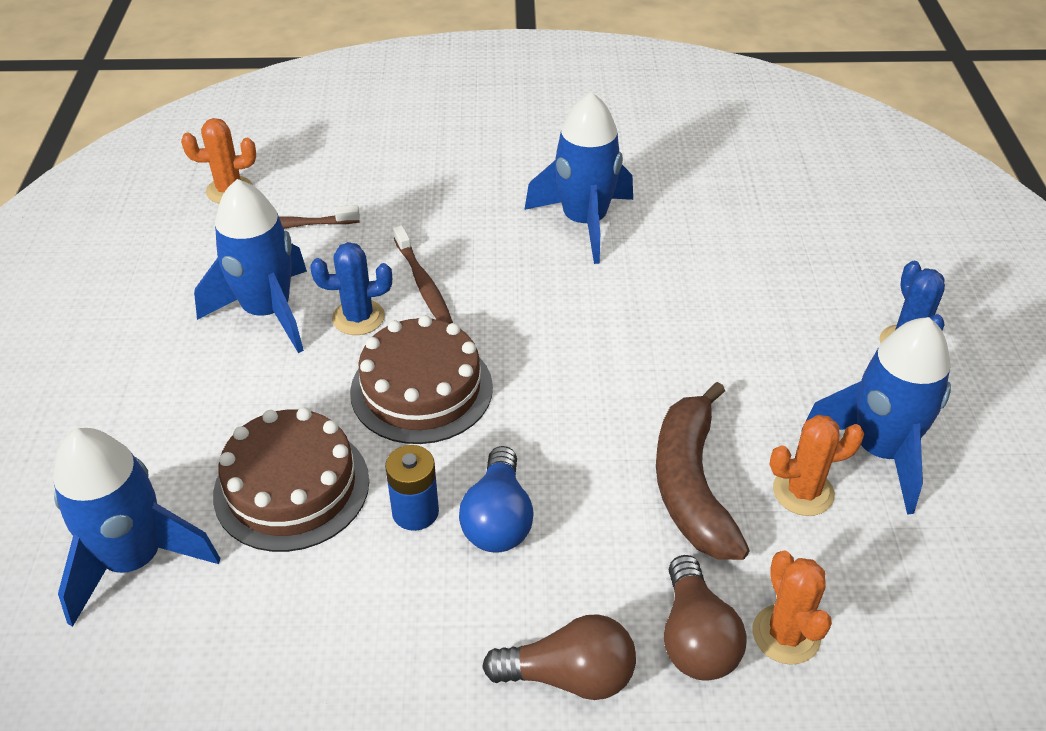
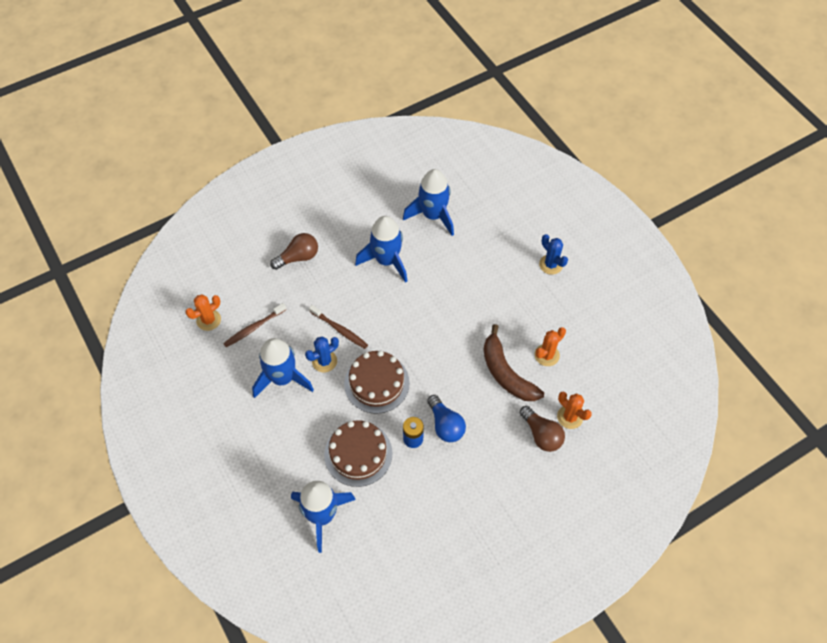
camera: 30 degrees left, 15 degrees up
brown light bulb [482,614,636,700] -> brown light bulb moved to [270,233,318,270]
blue rocket [801,317,951,515] -> blue rocket moved to [403,169,454,236]

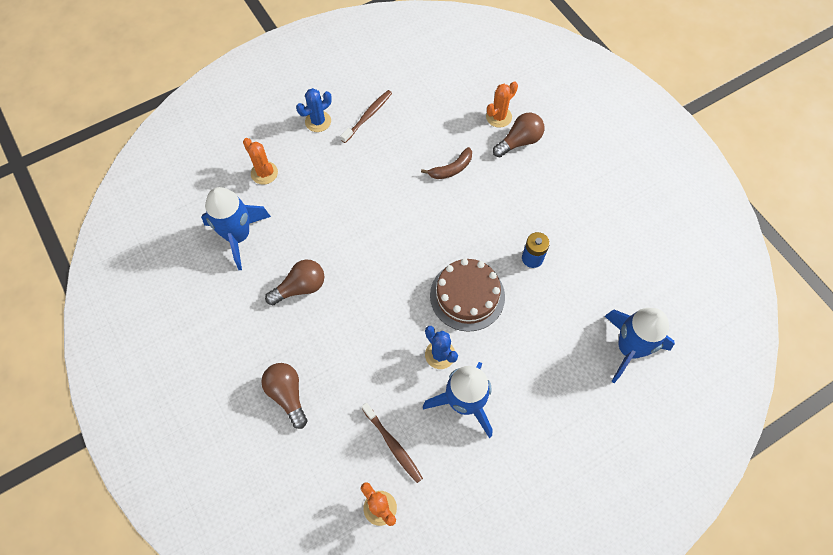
camera: 90 degrees left, 5 degrees up
brown toothbrush [309,305,368,349] -> brown toothbrush moved to [340,90,392,143]
brown cake [324,420,393,487] -> none
blue rocket [355,216,407,283] -> brown light bulb [265,260,325,305]
blue light bulb [427,395,466,442] -> none
brown banana [483,324,544,401] -> brown banana [421,147,472,179], size x0.58
orange cactus [534,327,566,366] -> orange cactus moved to [243,138,278,185]

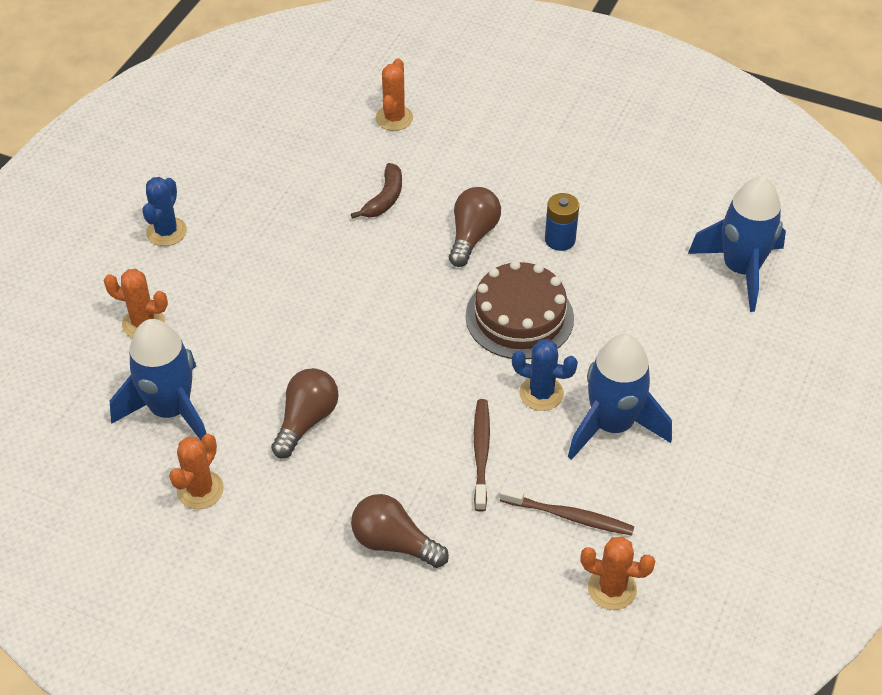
camera: 35 degrees left, 15 degrees down
brown toothbrush [340,90,392,143] -> brown toothbrush moved to [474,399,490,512]
brown light bulb [493,113,544,157] -> brown light bulb moved to [449,187,501,267]
none -> orange cactus [169,434,224,509]

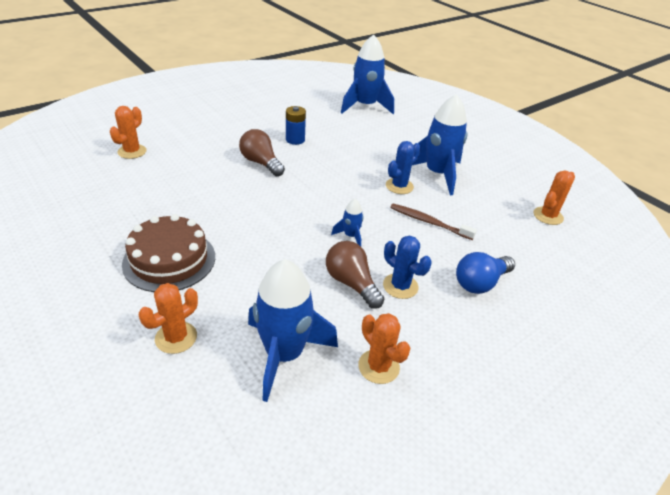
camera: 65 degrees left, 10 degrees down
blue cactus [142,177,187,246] -> blue cactus moved to [383,235,432,299]
brown banana [351,163,402,219] -> none
brown light bulb [351,494,449,568] -> blue light bulb [456,252,515,294]
orange cactus [376,58,413,131] -> orange cactus turned 75 degrees clockwise [110,106,146,159]
brown cake [465,260,574,359] -> brown cake moved to [122,214,215,292]
brown toothbrush [500,486,635,536] -> none
none -> blue rocket [331,199,364,246]

